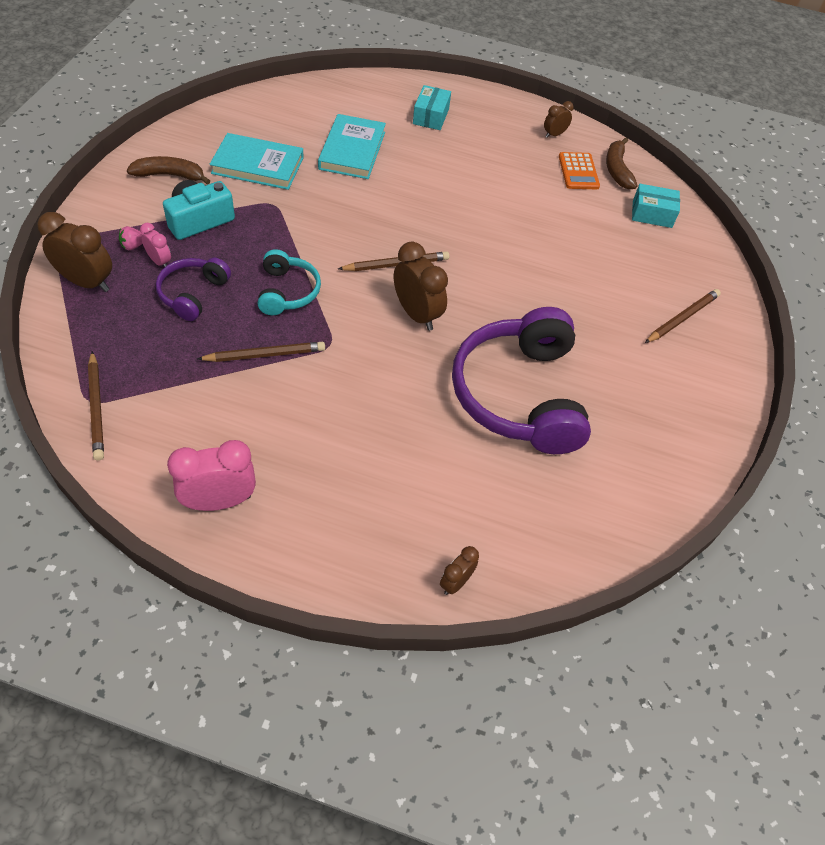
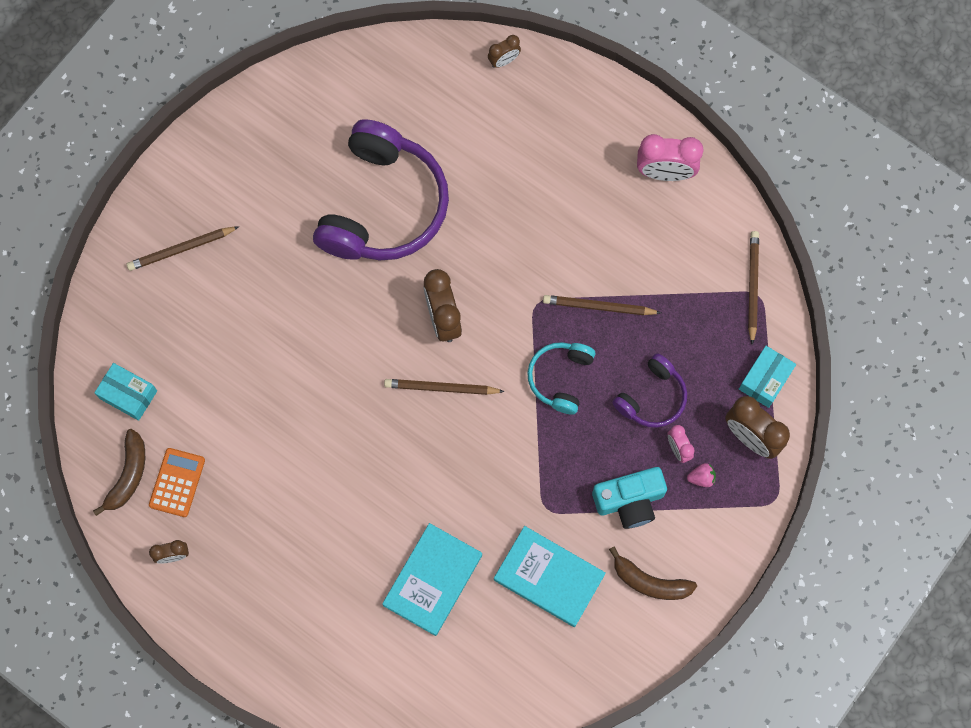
camera: 155 degrees left, 20 degrees up
turquoise box [413,85,451,130] -> turquoise box moved to [739,346,796,408]

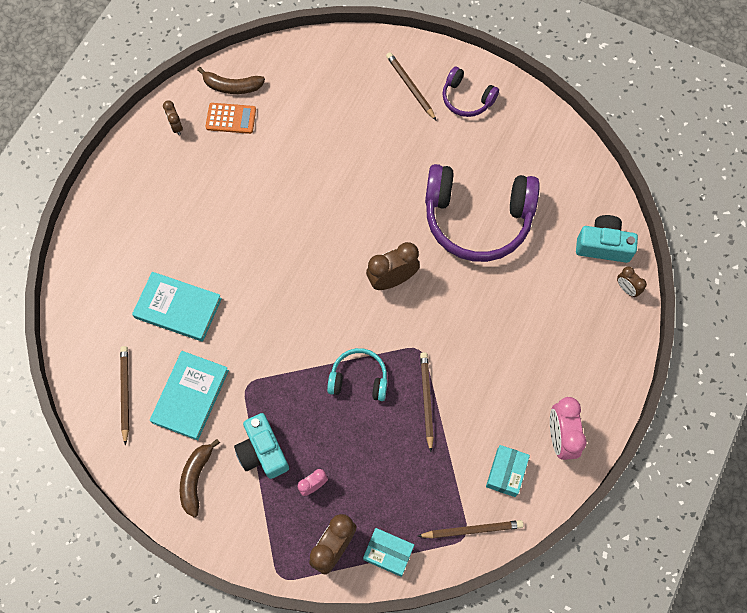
camera: 80 degrees right, 5 degrees down
turquoise box [94,363,157,421] -> turquoise box moved to [486,445,530,497]
brown pencil [384,379,505,395] -> brown pencil moved to [120,346,129,446]
purple headphones [612,353,687,428] -> purple headphones moved to [442,67,499,117]
pink strawberry [687,463,716,487] -> none
none -> turquoise camera [576,215,638,263]

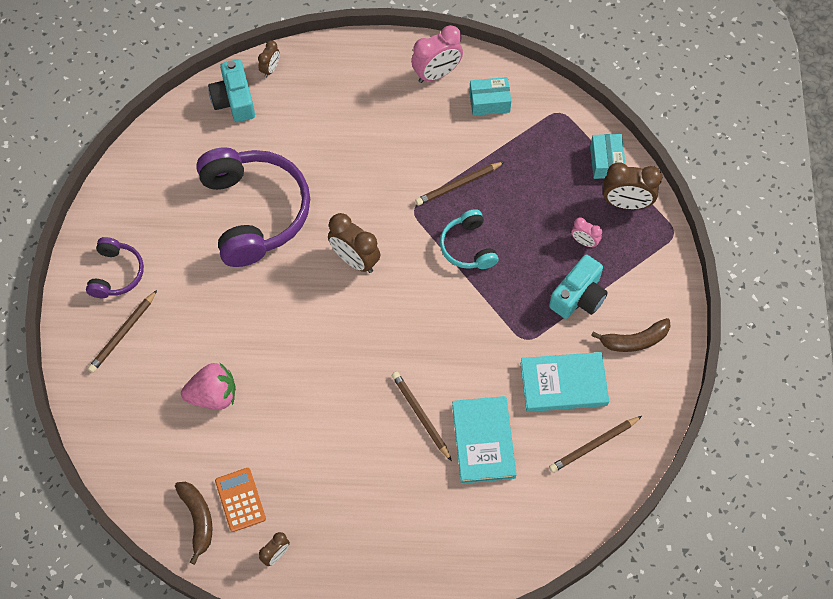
camera: 115 degrees left, 5 degrees down
brown pencil [417,520,524,538] -> brown pencil moved to [392,372,452,461]
none -> pink strawberry [181,362,236,410]

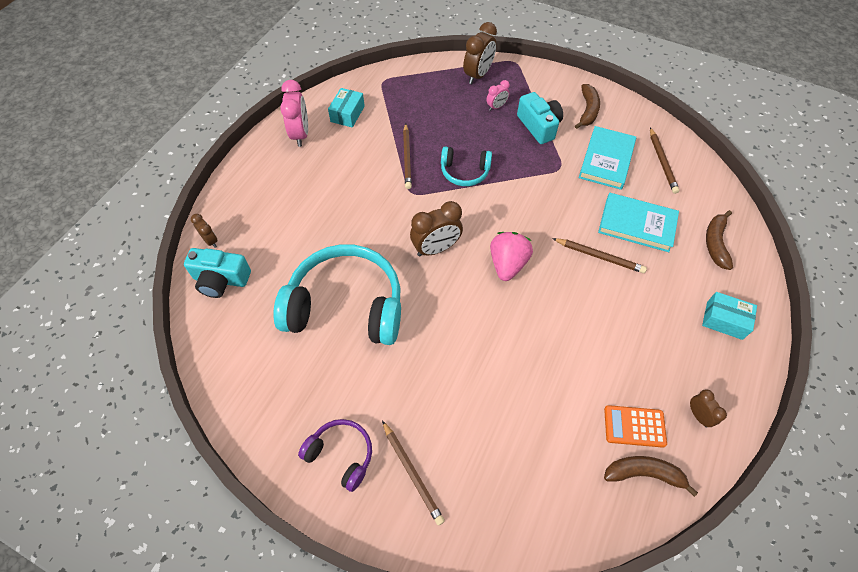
camera: 65 degrees left, 5 degrees down
pink strawberry [181,362,236,410] -> pink strawberry moved to [490,232,533,281]
purple headphones [196,147,310,267] -> turquoise headphones [273,244,401,345]
brown pencil [392,372,452,461] -> brown pencil turned 150 degrees counterclockwise [552,238,647,273]
turquoise box [590,134,626,179] -> turquoise box moved to [702,292,757,340]
none -> brown banana [706,210,733,270]

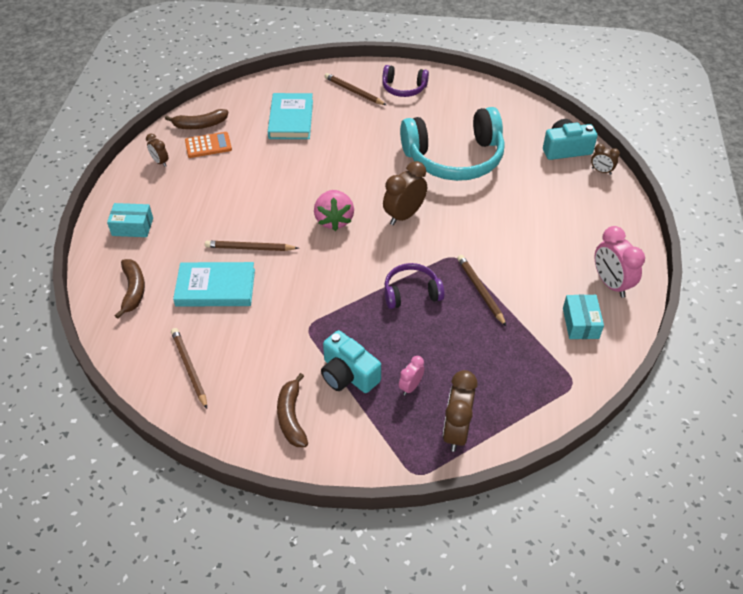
camera: 160 degrees right, 10 degrees down
turquoise headphones [441,146,492,186] -> purple headphones [384,263,445,309]
turquoise book [579,126,636,190] -> turquoise book moved to [268,93,313,139]

